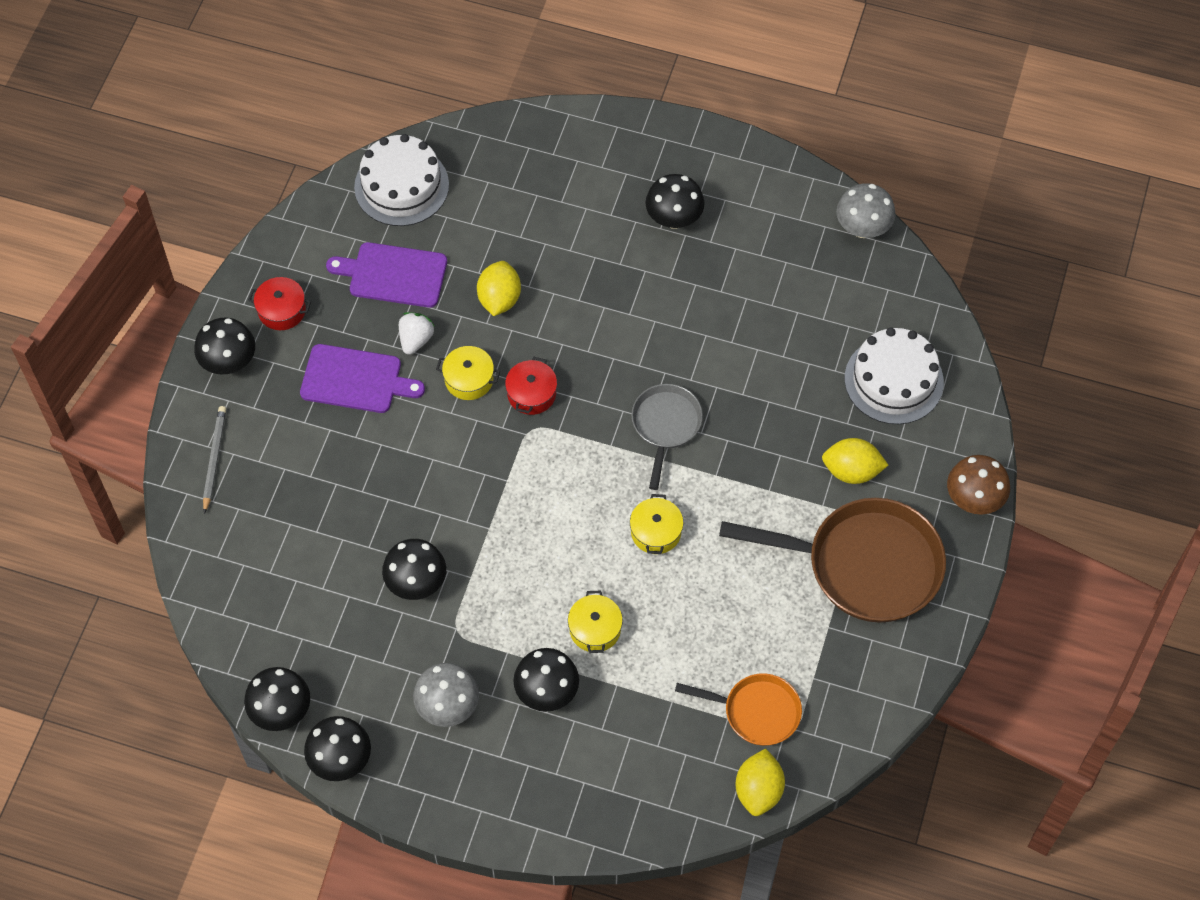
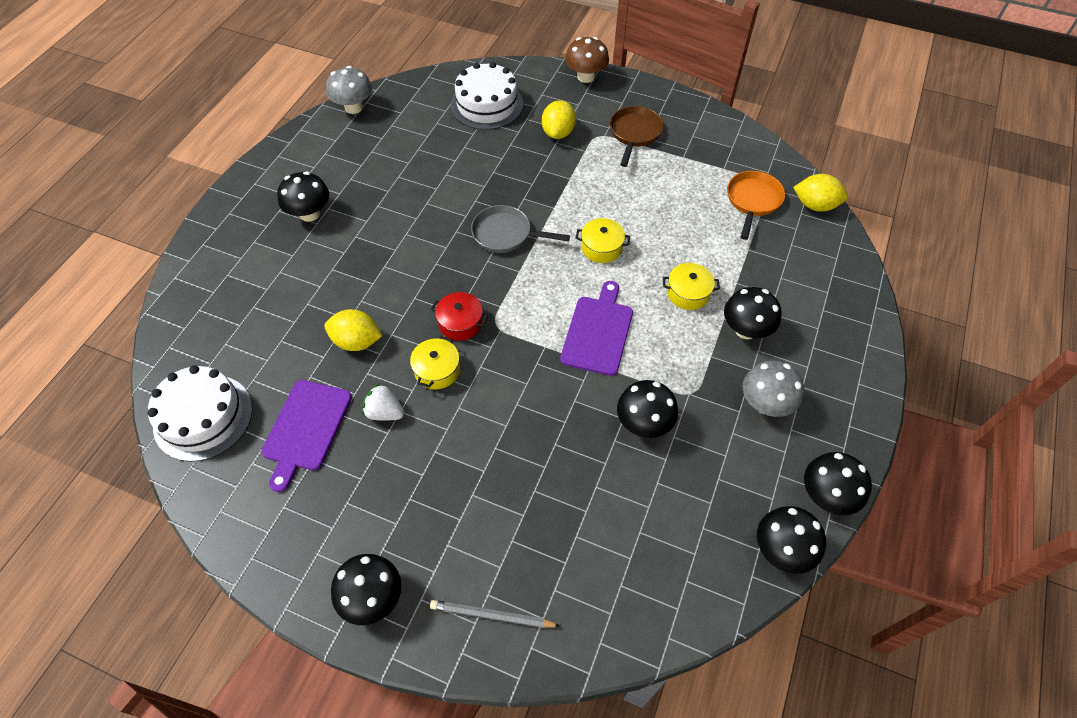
camera: 85 degrees left, 5 degrees down
red pot [248,277,311,330] -> none
purple cutting board [300,344,425,413] -> purple cutting board moved to [560,281,633,376]
brown pan [719,498,946,623] -> brown pan [610,106,663,167], size x0.55

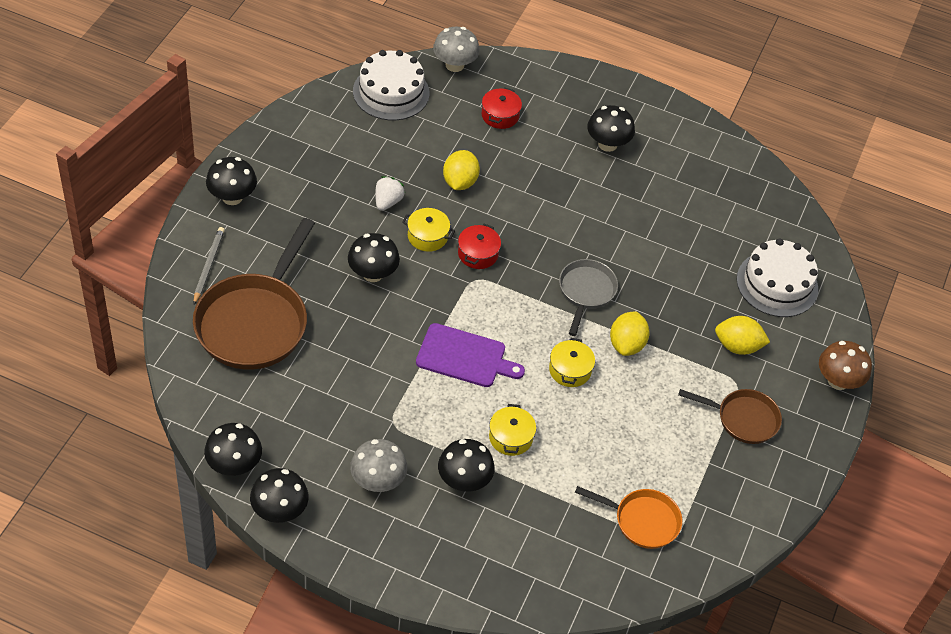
camera: 85 degrees right, 5 degrees down
purple cutting board [261,380,352,492] -> none
grey mushroom [326,66,372,114] -> grey mushroom moved to [433,27,480,72]
black mushroom [617,380,678,438] -> black mushroom moved to [348,233,400,282]
yellow lemon [793,174,848,212] -> yellow lemon moved to [610,311,649,356]
none -> brown pan [193,218,315,370]
none -> red pot [482,88,522,129]

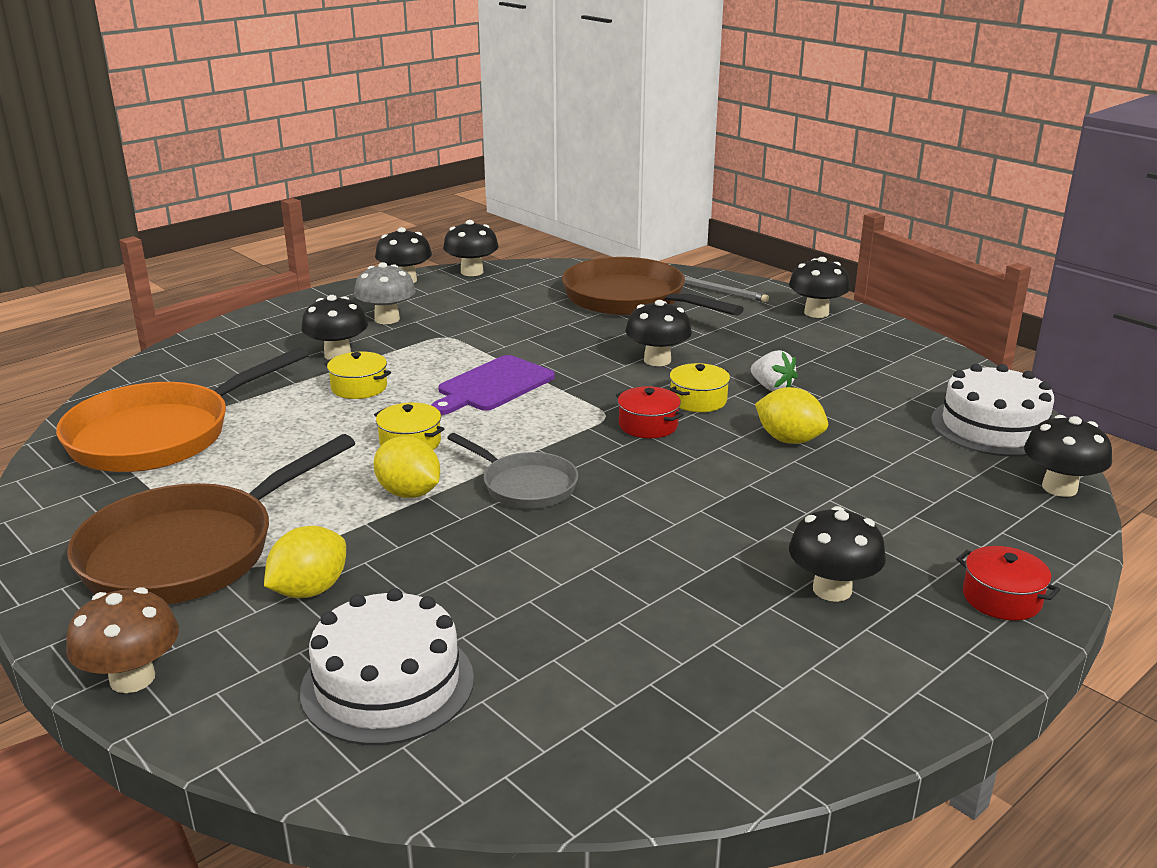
camera: 120 degrees right, 25 degrees down
grey mushroom [433,27,480,72] -> black mushroom [1024,415,1112,497]
red pot [482,88,522,129] -> red pot moved to [956,546,1060,621]
orange pan [575,486,682,549] -> orange pan [56,347,309,472], size x1.82
brown pan [678,389,782,444] -> brown pan [67,434,355,604], size x1.82

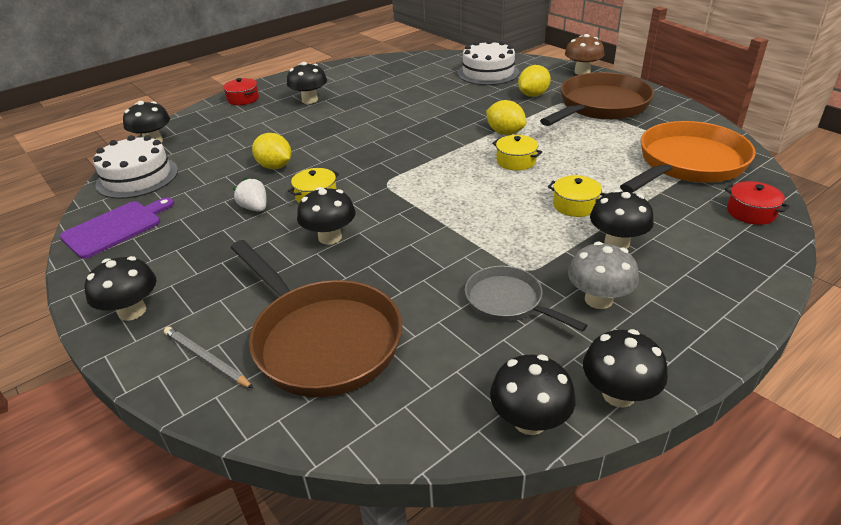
camera: 175 degrees left, 10 degrees up
purple cutting board [431,355,555,415] -> purple cutting board moved to [60,197,174,259]
grey pan [447,433,578,509] -> grey pan moved to [465,266,588,332]
red pot [616,386,684,438] -> red pot moved to [725,181,790,225]

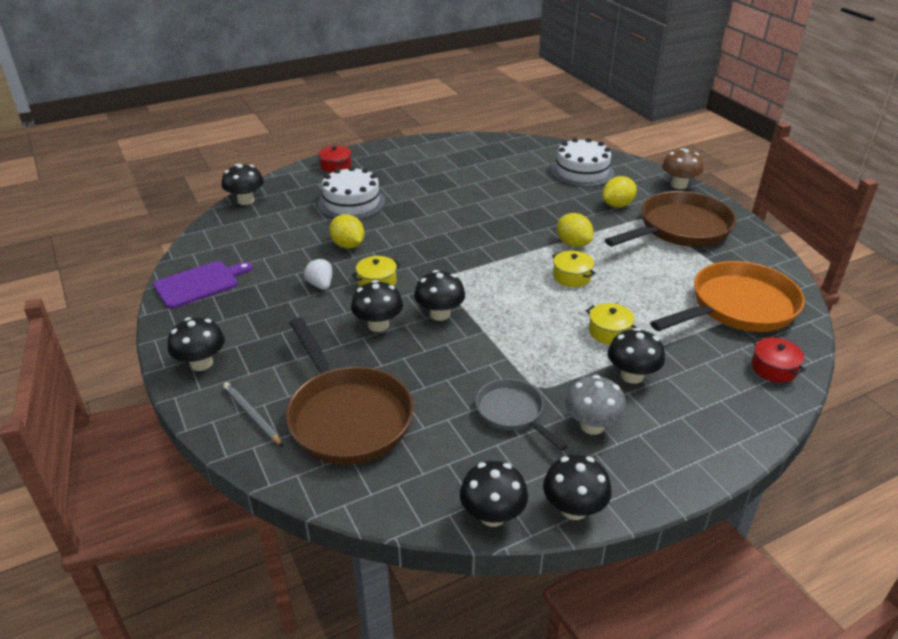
camera: 10 degrees right, 0 degrees up
white cake [93,135,178,199] -> white cake moved to [318,166,386,220]
black mushroom [287,62,327,104] -> black mushroom moved to [414,270,465,321]

